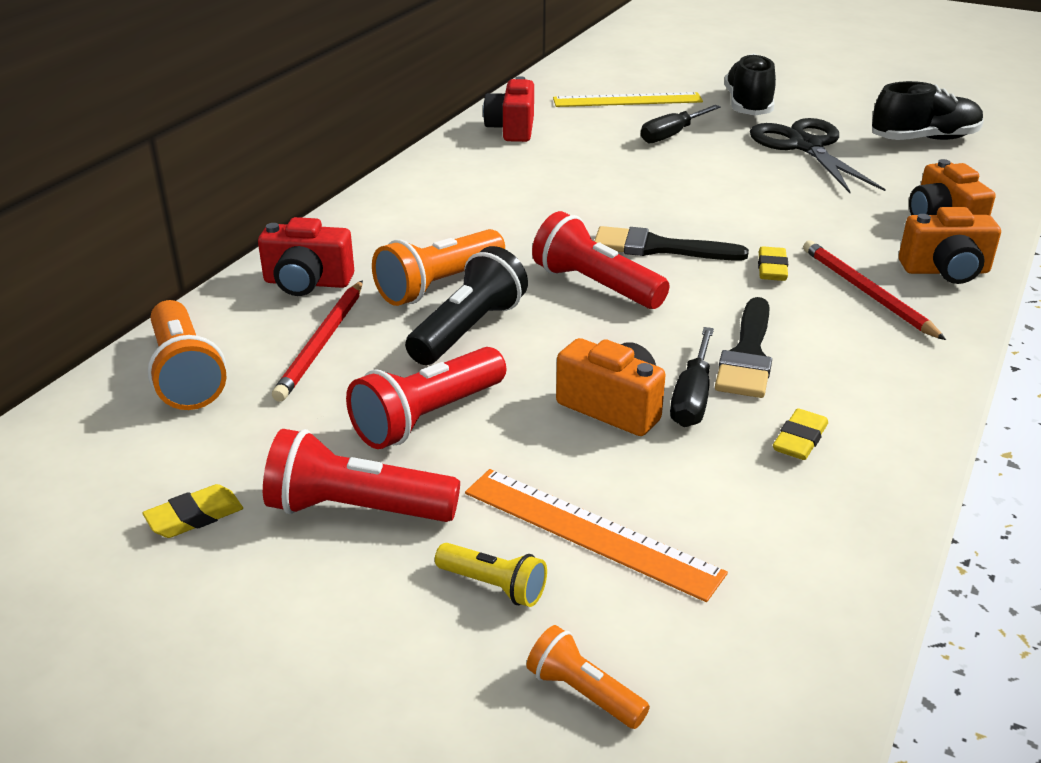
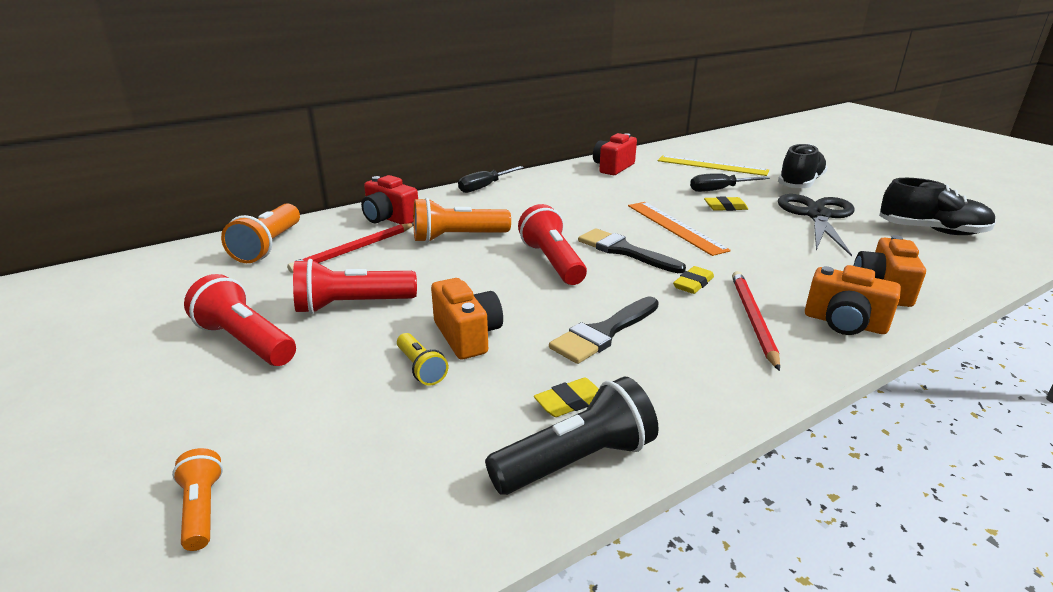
camera: 30 degrees right, 5 degrees down
yellow eraser [142,484,243,538] -> yellow eraser moved to [704,197,748,211]
black flashlight [405,246,528,365] -> black flashlight moved to [485,376,659,495]
yellow flashlight [435,543,547,607] -> yellow flashlight moved to [397,333,448,386]
orange ruler [465,469,728,602] -> orange ruler moved to [628,202,731,256]
black screwdriver [670,327,714,427] -> black screwdriver moved to [458,166,524,193]

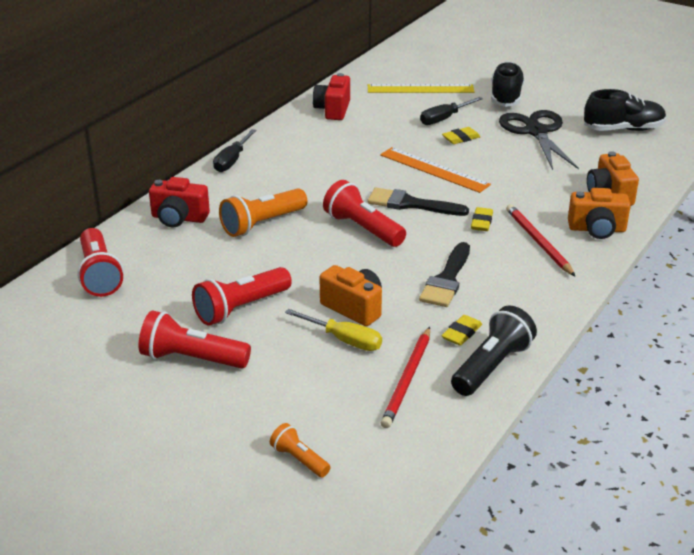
camera: 25 degrees left, 5 degrees up
orange flashlight [221,203,300,263] -> red flashlight [77,228,124,297]
red pencil [287,223,413,273] -> red pencil moved to [381,327,430,428]
yellow flashlight [397,333,448,386] -> yellow screwdriver [285,309,382,351]

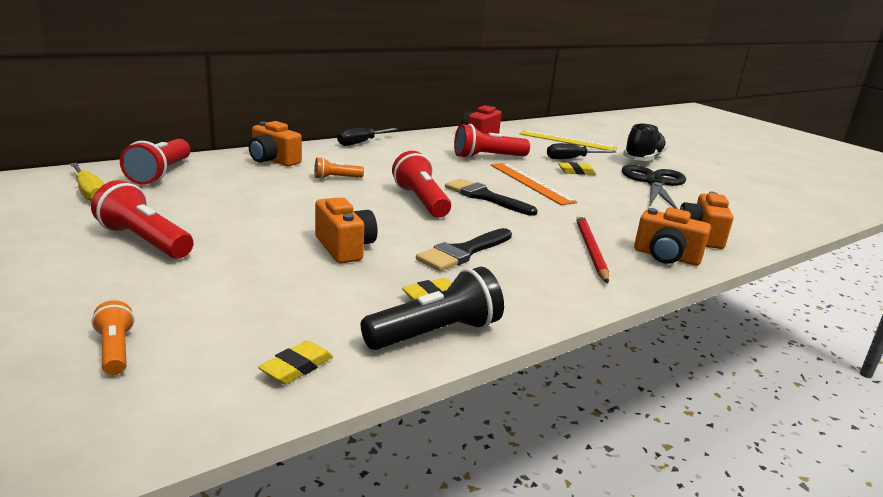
camera: 20 degrees right, 10 degrees down
red camera [149,177,210,227] -> orange camera [249,121,302,166]
red flashlight [192,267,292,326] -> red flashlight moved to [454,124,530,159]
orange flashlight [219,188,307,237] -> orange flashlight [314,157,364,179], size x0.56
yellow screwdriver [285,309,382,351] -> yellow screwdriver moved to [70,163,104,201]
red pencil [381,327,430,428] -> none
yellow eraser [471,207,493,231] -> yellow eraser moved to [258,340,333,385]
black shoe [584,89,666,131] -> none

